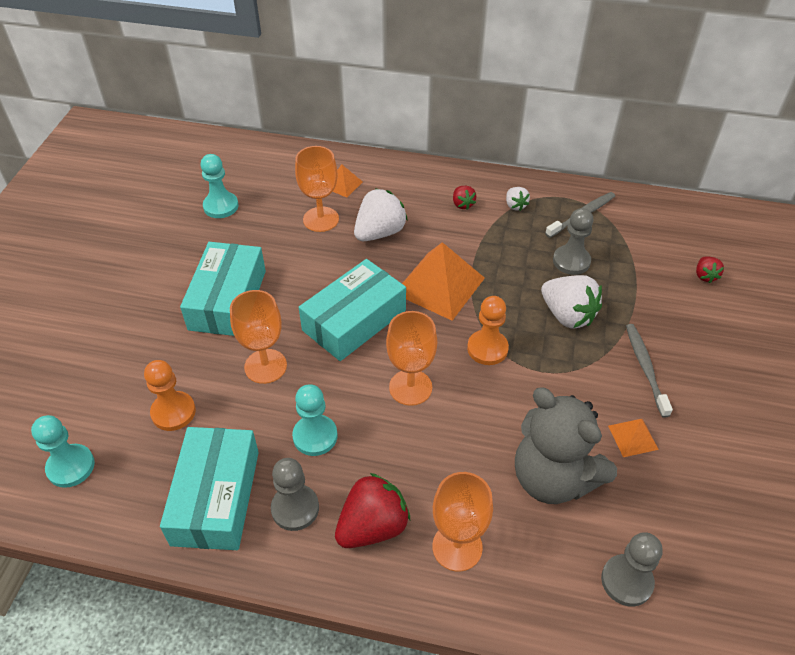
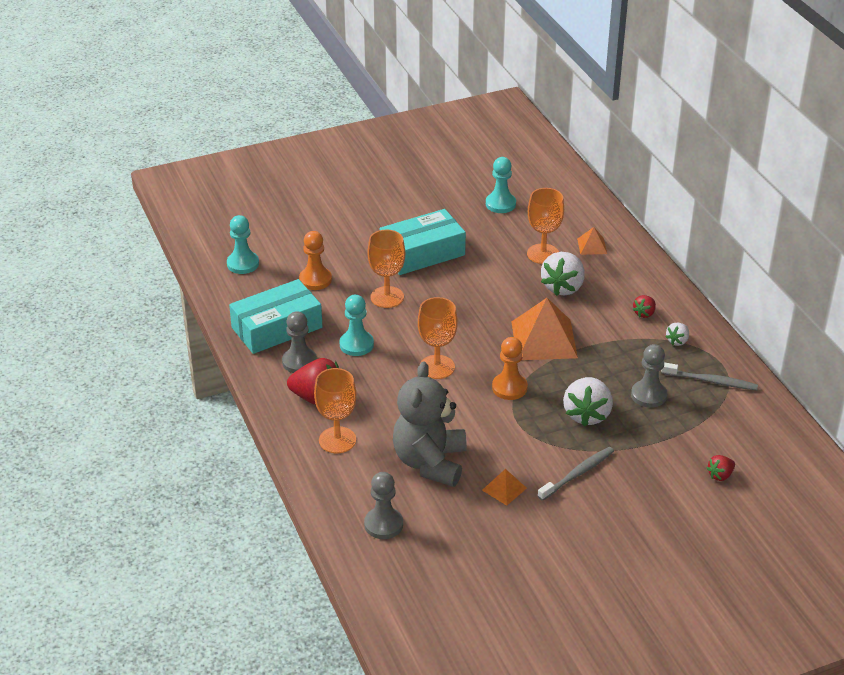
camera: 55 degrees right, 10 degrees down
turquoise box [299,259,406,361] -> none
white strawberry [354,188,408,241] -> white strawberry turned 105 degrees clockwise [541,252,585,296]

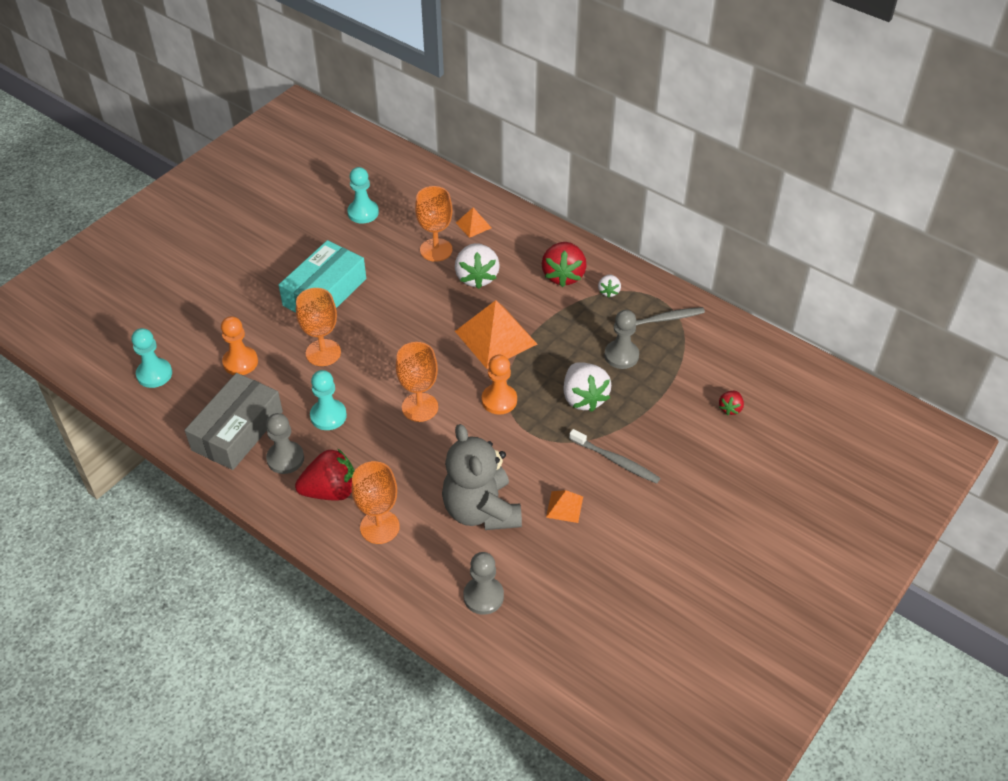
camera: 30 degrees left, 10 degrees up
turquoise box [229,279,322,354] -> grey box [185,373,283,470]
grey toothbrush [538,447,614,501] -> grey toothbrush turned 105 degrees clockwise [569,429,660,484]
red strawberry [632,295,656,318] -> red strawberry [542,242,586,287], size x1.96

